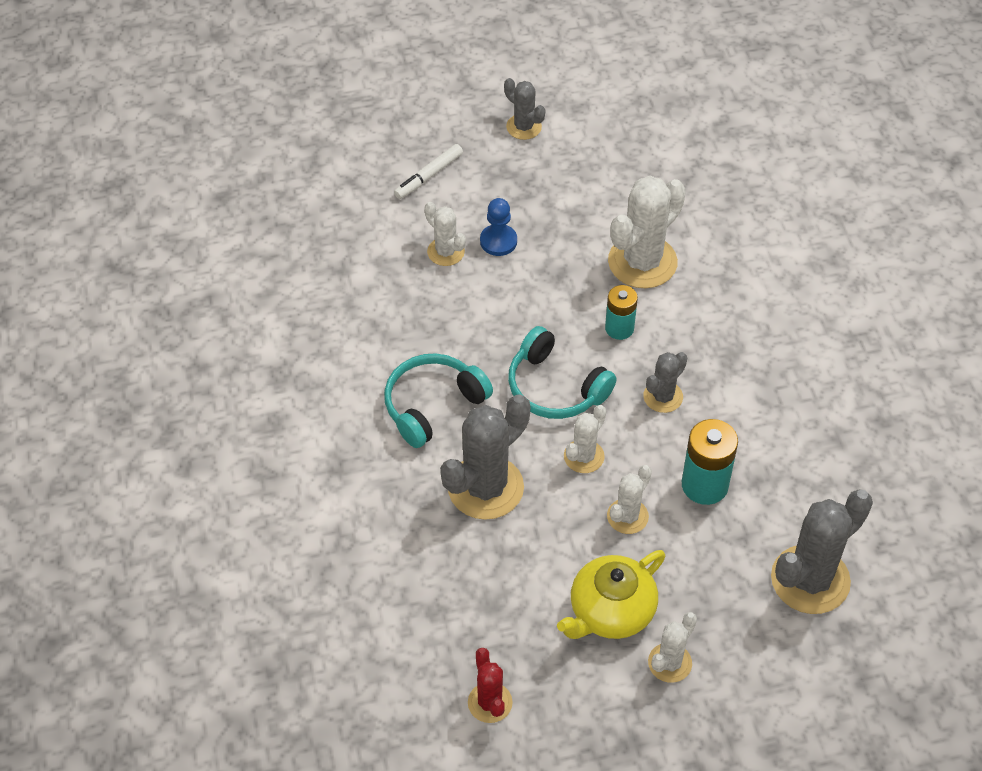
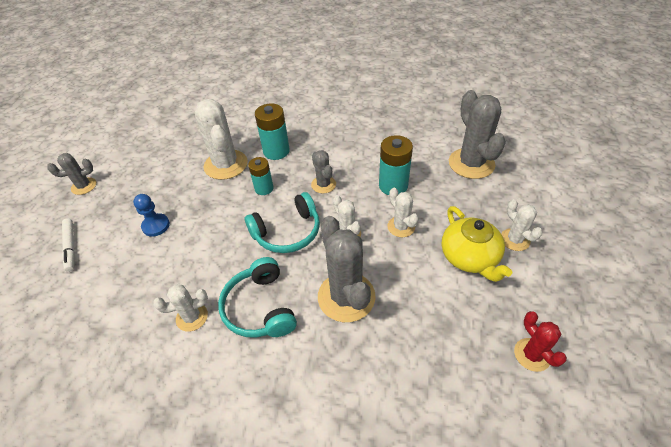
camera: 65 degrees left, 5 degrees down
white cactus [424,202,466,266] -> white cactus moved to [153,285,208,332]
red cactus [468,648,513,723] -> red cactus turned 60 degrees clockwise [514,311,567,372]
none -> turquoise battery [255,103,290,160]

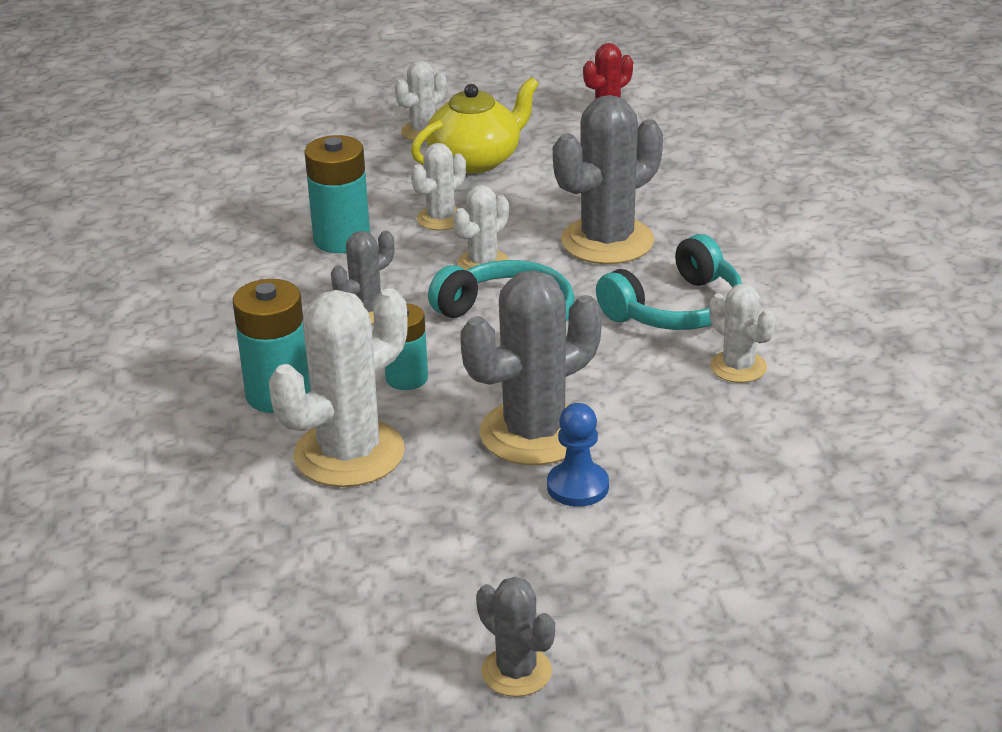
camera: 110 degrees left, 15 degrees down
white marker [62,218,75,272] -> none
grey cactus [449,90,506,179] -> grey cactus moved to [460,270,602,465]

